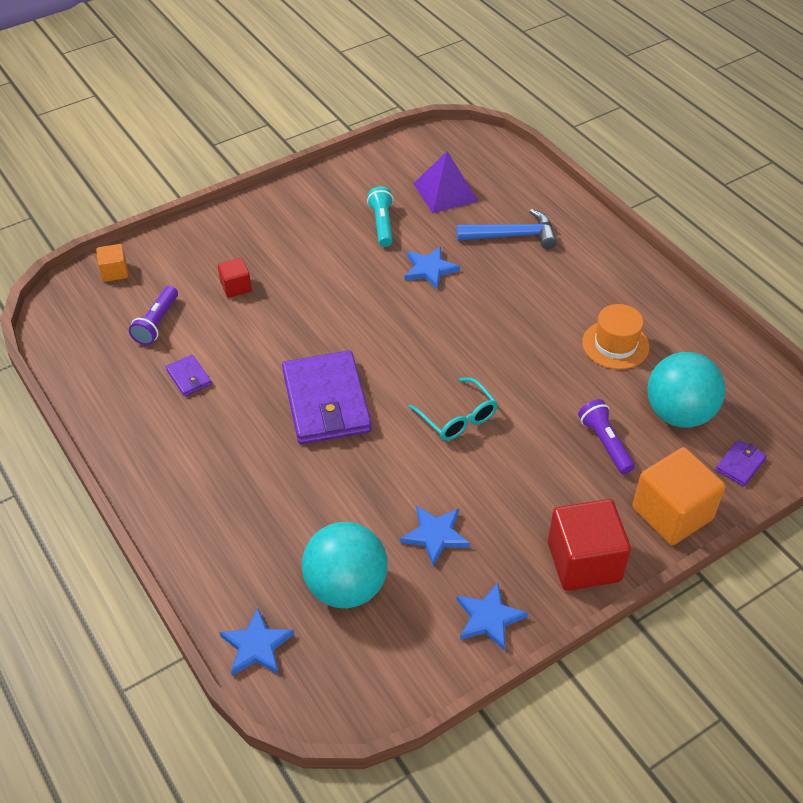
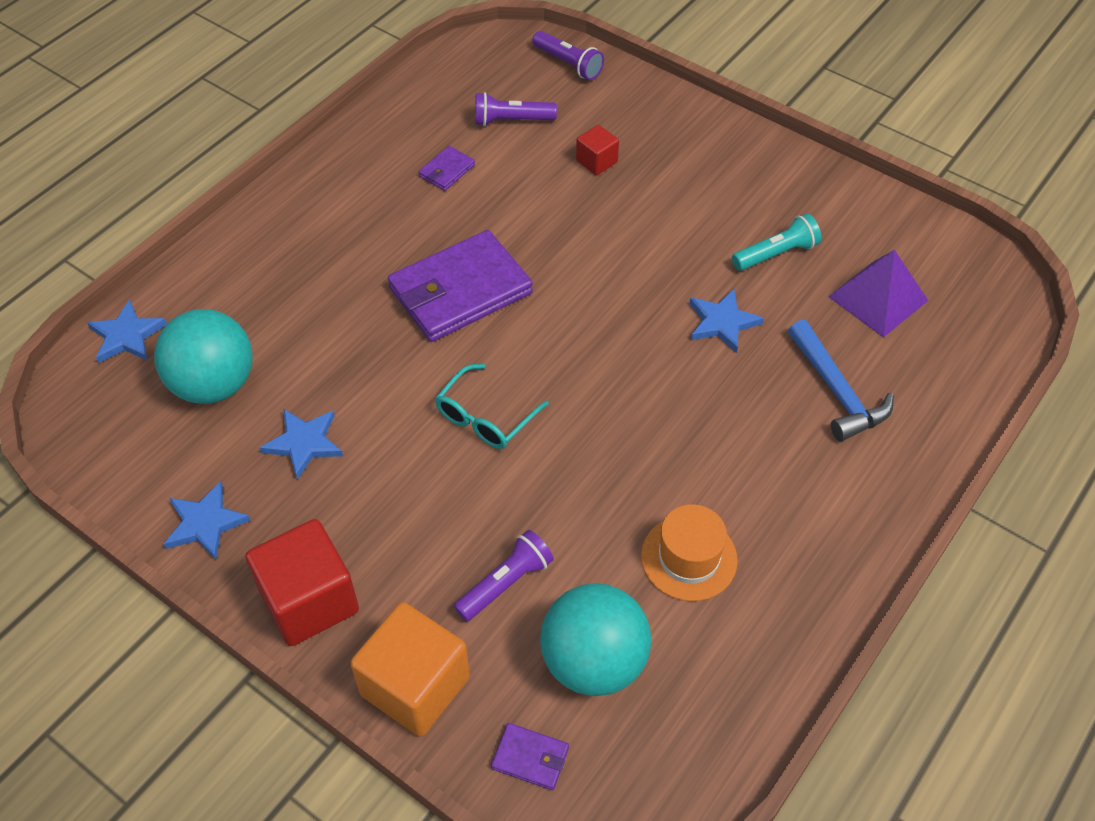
camera: 70 degrees right, 5 degrees up
orange cube [96,244,128,282] -> purple flashlight [532,31,604,80]

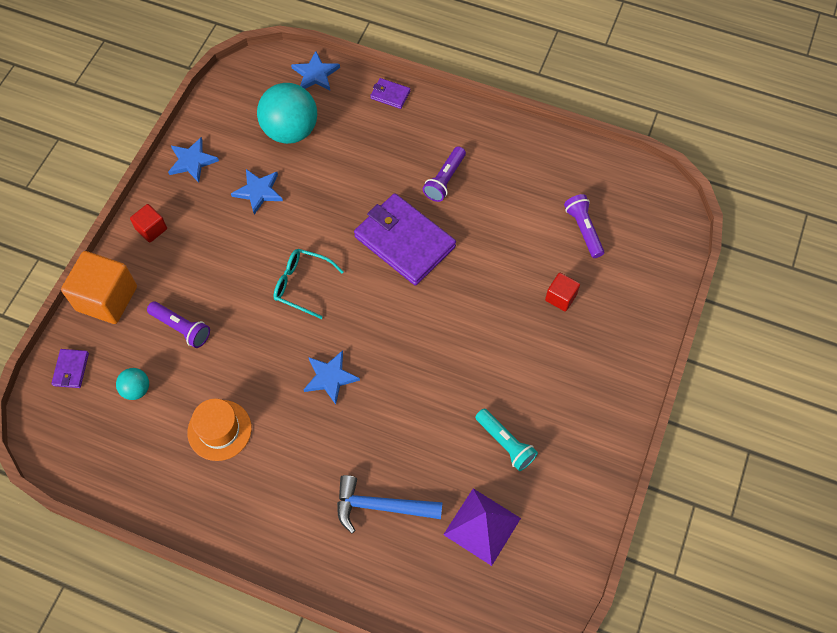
camera: 75 degrees right, 10 degrees up
red cube [245,519,359,646] -> red cube [130,204,167,243], size x0.51
purple wallet [419,146,475,191] -> purple wallet moved to [370,78,410,109]
purple flashlight [532,31,604,80] -> purple flashlight moved to [423,146,466,202]
turquoise ball [540,583,651,696] -> turquoise ball [116,368,149,400], size x0.48
blue star [689,289,764,353] -> blue star moved to [303,350,360,405]
blue hammer [788,319,894,441] -> blue hammer turned 45 degrees clockwise [337,475,443,534]

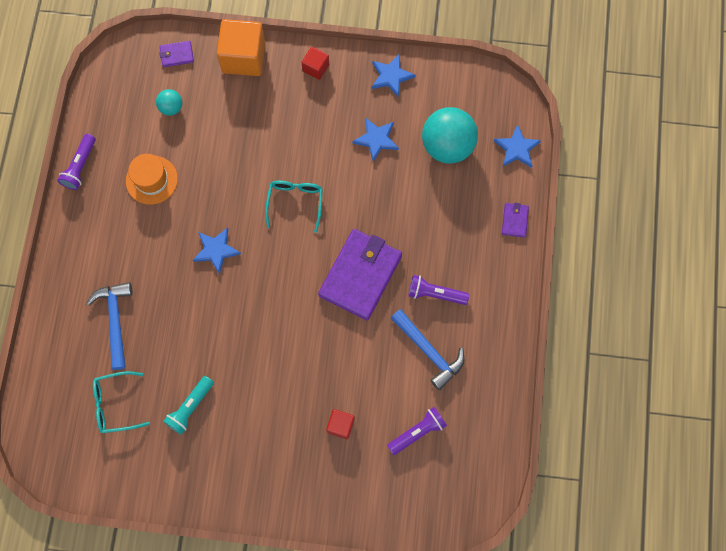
camera: 75 degrees right, 10 degrees up
purple flashlight [147,302,210,348] -> purple flashlight moved to [57,134,96,190]
purple pyramid [443,488,521,566] -> turquoise glasses [93,371,150,433]
none -> blue hammer [391,309,464,390]

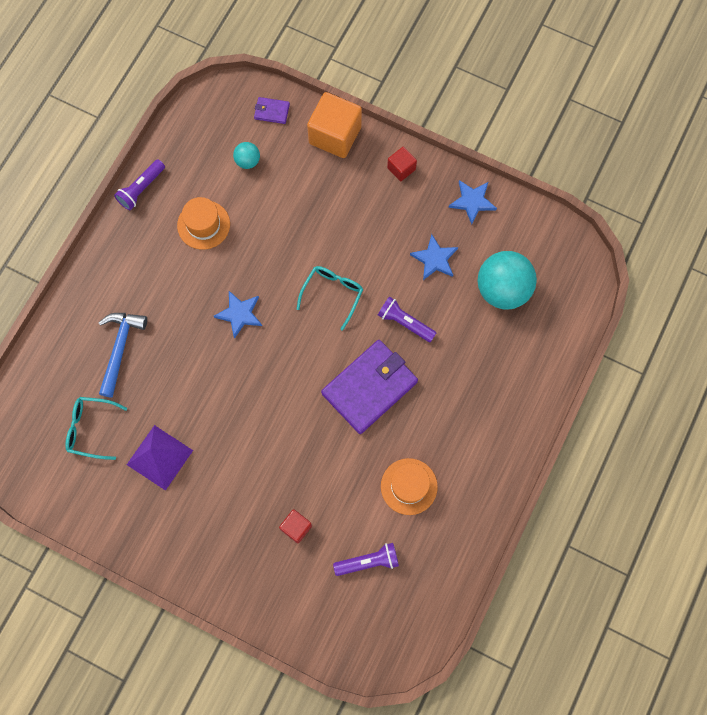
camera: 20 degrees right, 0 degrees up
turquoise flashlight [163,376,214,435] -> purple pyramid [127,425,193,491]
blue hammer [391,309,464,390] -> orange hat [381,458,438,515]
purple flashlight [408,275,469,305] -> purple flashlight moved to [378,296,436,342]
blue star [494,124,541,168] -> none
purple wallet [502,203,529,238] -> none

